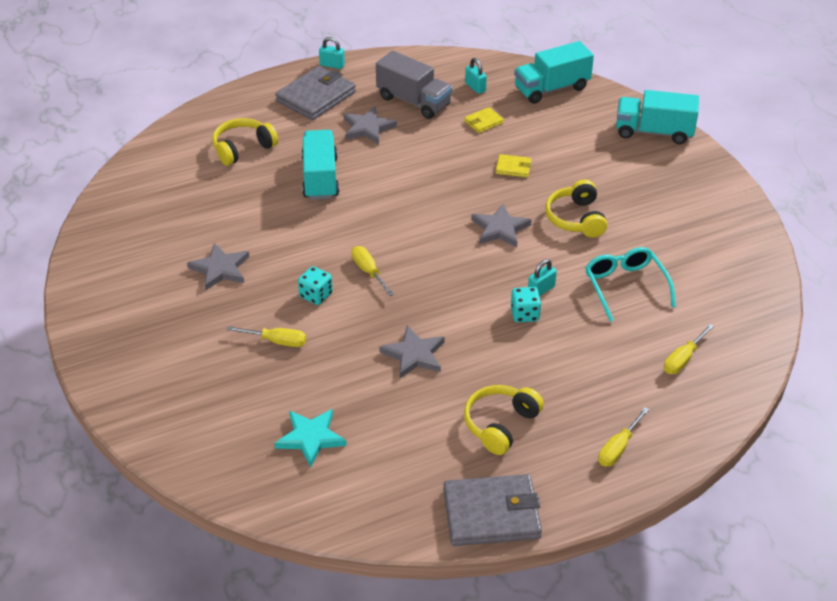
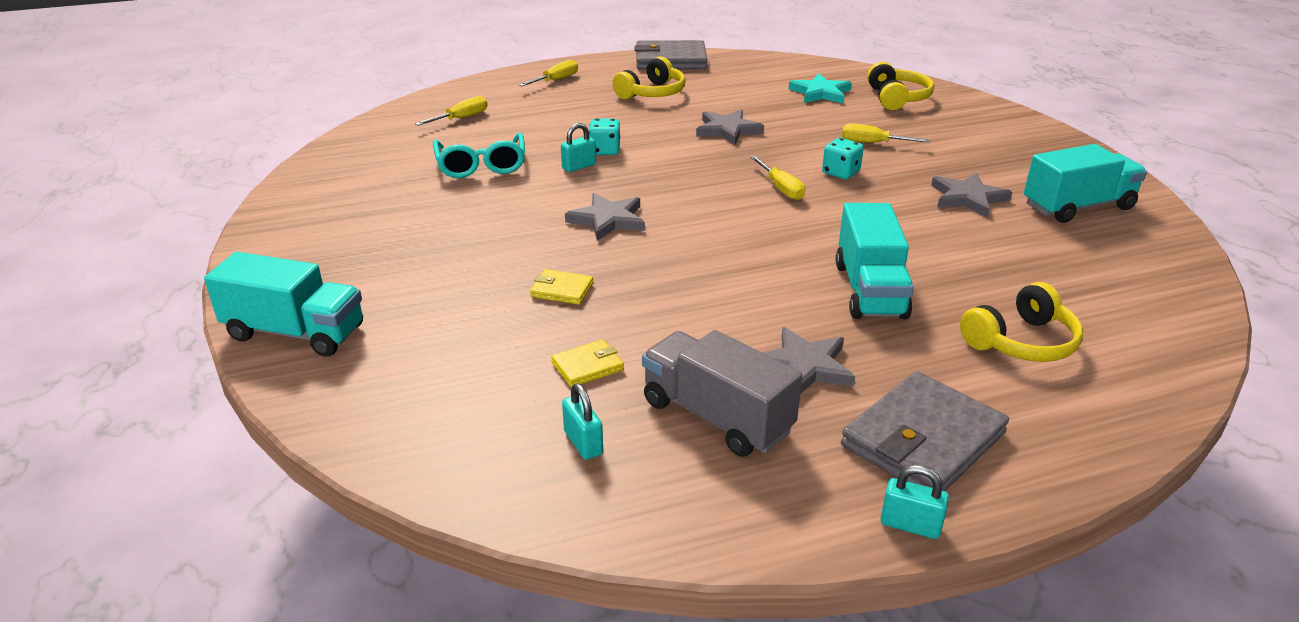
camera: 175 degrees left, 10 degrees down
turquoise truck [514,41,594,104] -> turquoise truck moved to [1024,144,1147,223]
yellow headphones [545,180,607,238] -> yellow headphones moved to [867,62,934,110]

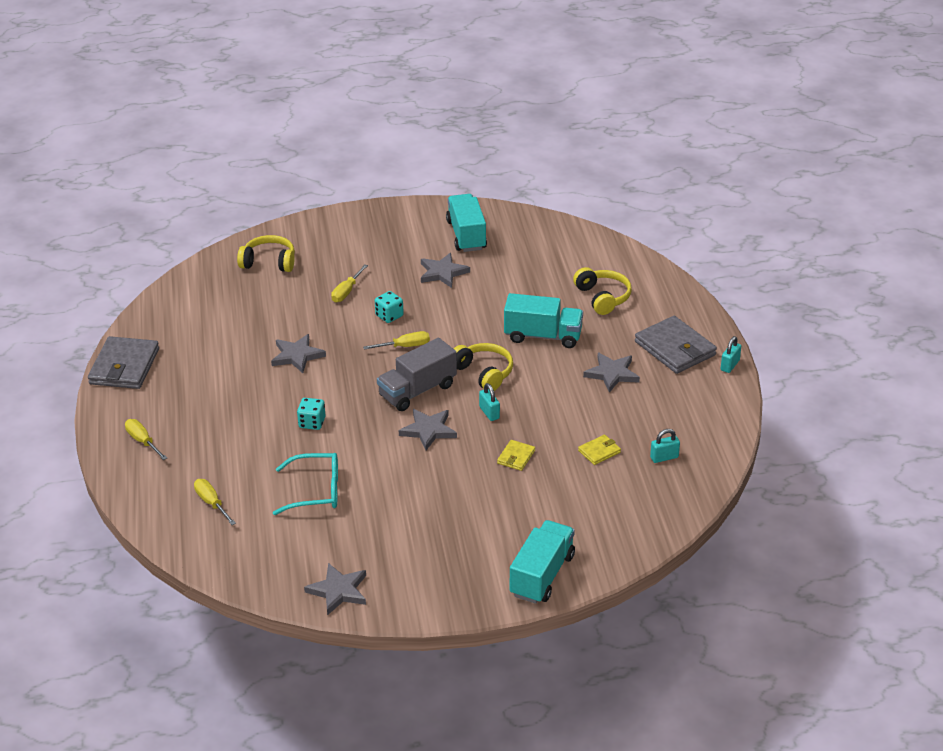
camera: 80 degrees left, 5 degrees up
yellow wallet [551,339,624,388] -> yellow wallet turned 75 degrees clockwise [578,435,621,465]
turquoise padlock [561,123,596,172] -> turquoise padlock moved to [479,383,500,421]
yellow headphones [613,56,685,100] -> yellow headphones moved to [454,343,513,391]
grey truck [642,330,802,457] -> grey truck moved to [377,338,457,411]
turquoise star [789,73,852,104] -> none
none -> grey star [304,563,366,615]

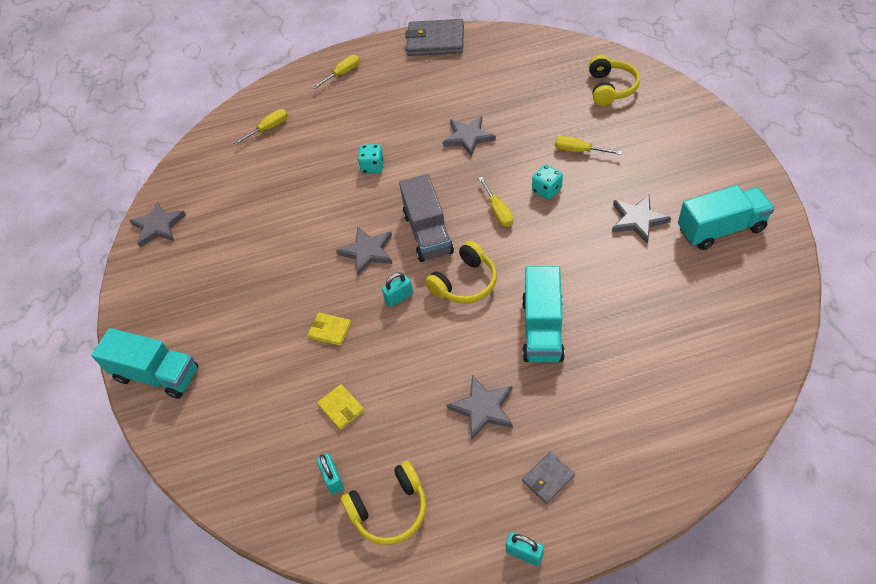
camera: 90 degrees right, 15 degrees up
turquoise glasses [273,453,338,515] -> none
grey truck [377,338,457,411] -> grey truck turned 150 degrees counterclockwise [399,174,454,262]
yellow headphones [573,267,632,315] -> yellow headphones moved to [341,461,426,545]
grey wallet [635,316,717,374] -> grey wallet [522,452,575,504], size x0.48

